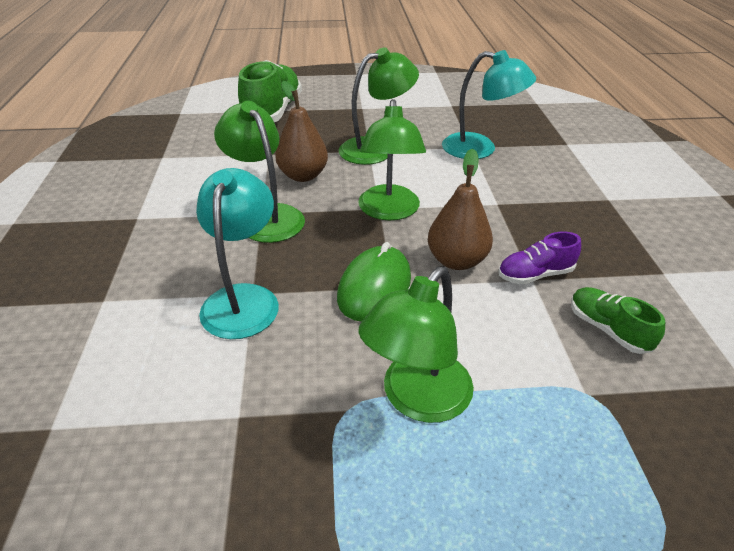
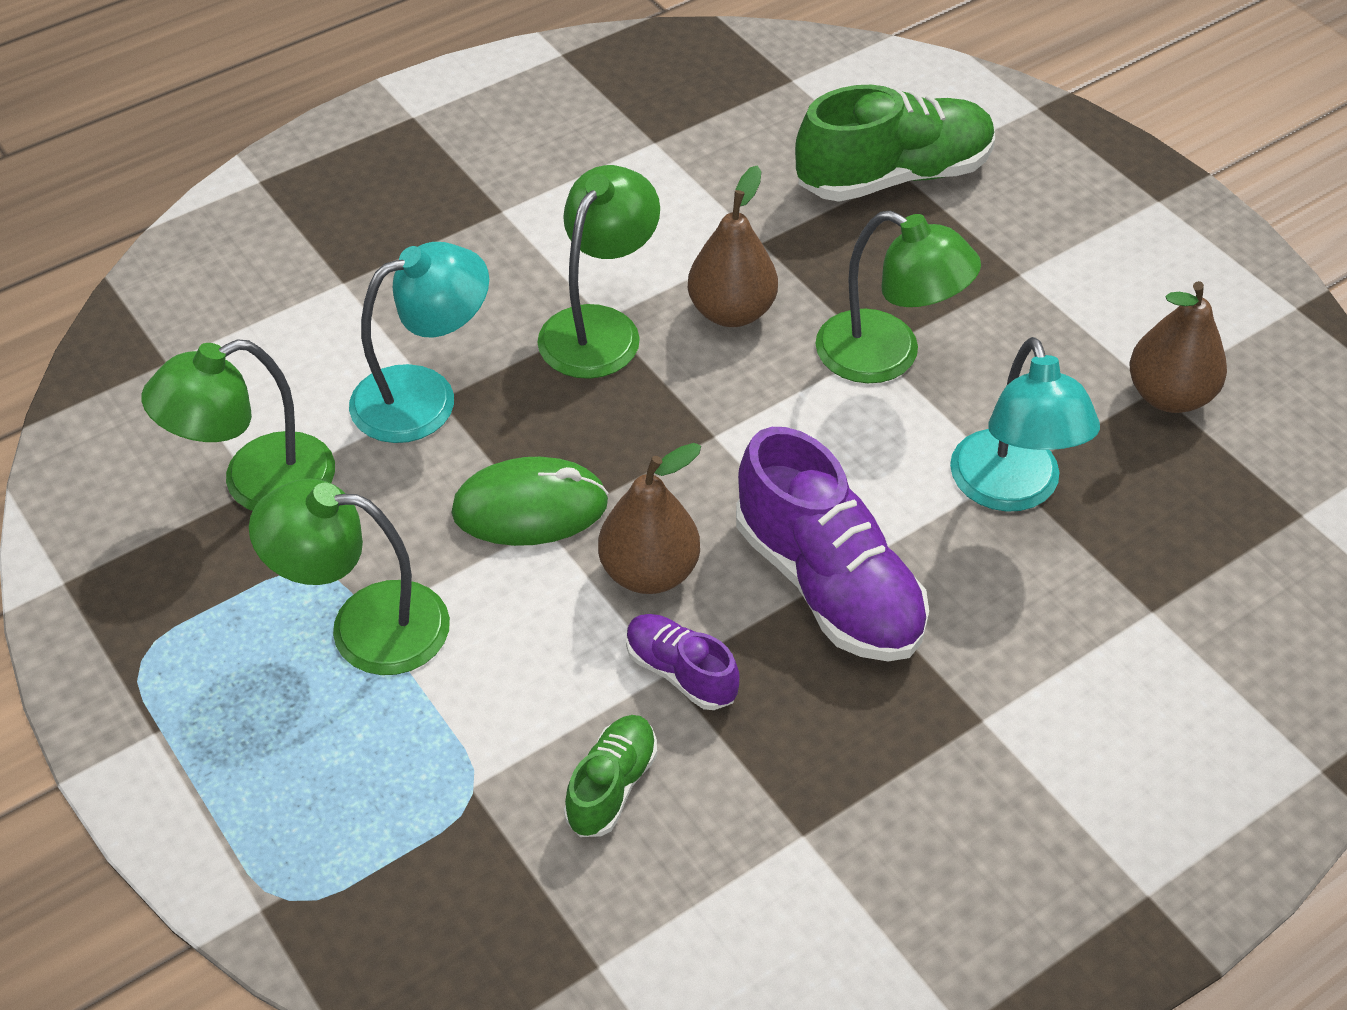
camera: 60 degrees right, 10 degrees up
green lamp [358,99,426,220] -> green lamp moved to [141,339,335,511]
none -> purple shoe [736,427,929,661]
none -> brown pear [1130,281,1227,413]

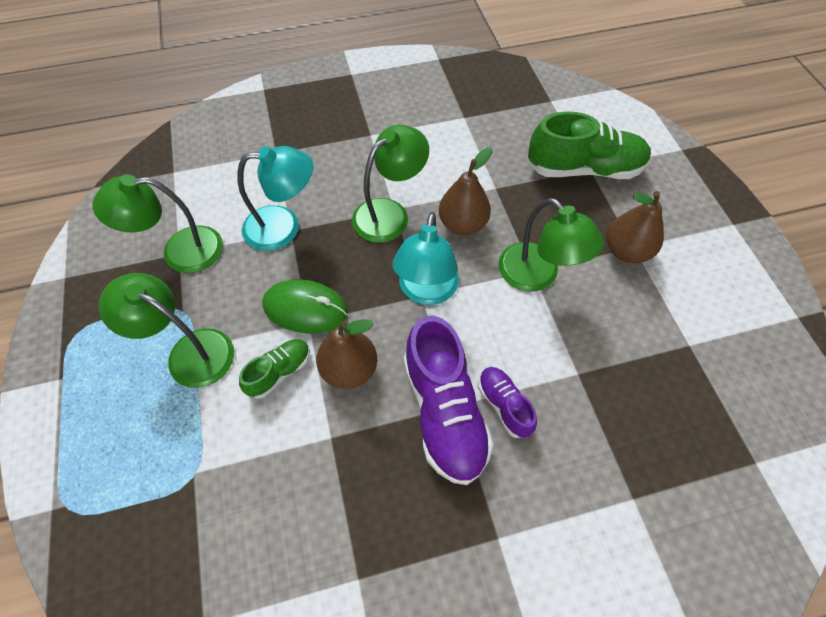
camera: 20 degrees right, 10 degrees up
green shoe [564,715,657,837] -> green shoe moved to [239,339,310,399]
purple shoe [626,614,739,710] -> purple shoe moved to [478,367,537,438]
turquoise lamp [950,337,1100,512] -> turquoise lamp moved to [392,212,459,305]
brown pear [1130,281,1227,413] -> brown pear moved to [607,191,664,263]

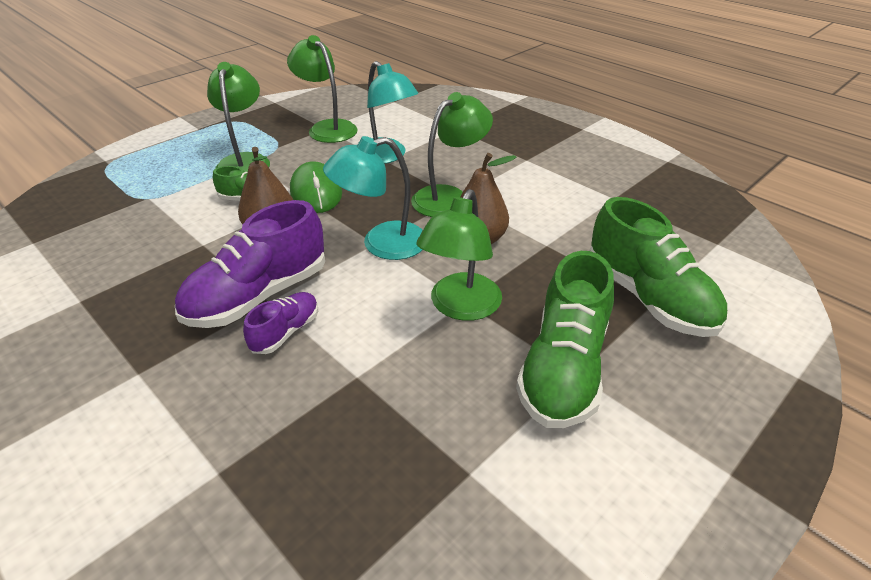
camera: 60 degrees right, 20 degrees down
green lamp [352,125,429,243] -> green lamp turned 60 degrees counterclockwise [411,92,493,217]
brown pear [607,191,664,263] -> green shoe [516,251,614,428]

